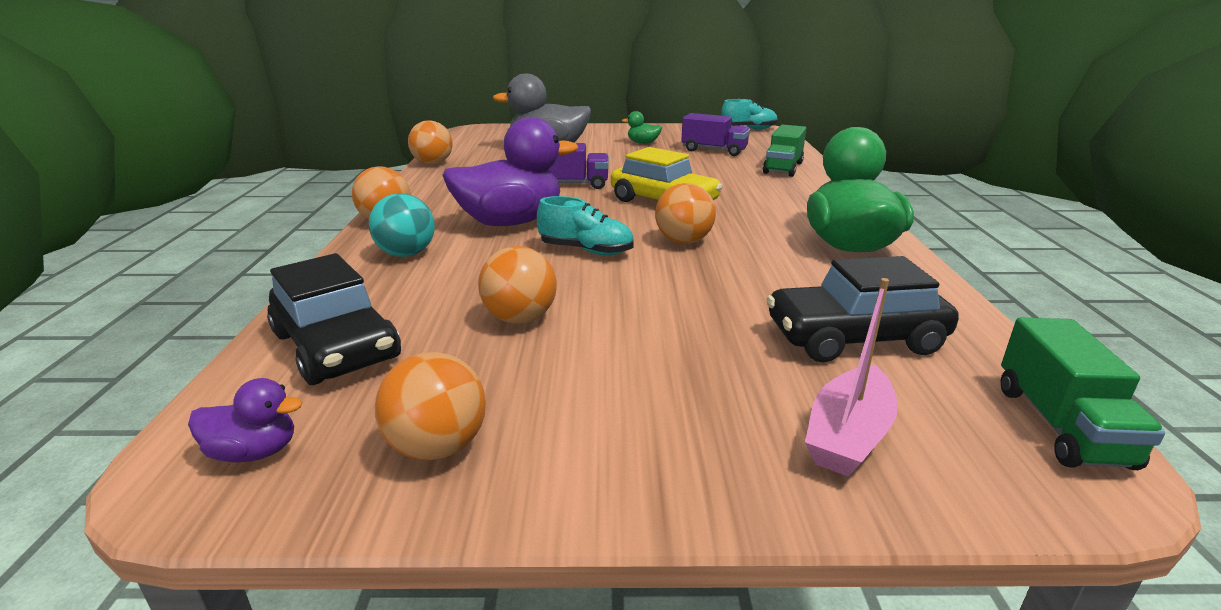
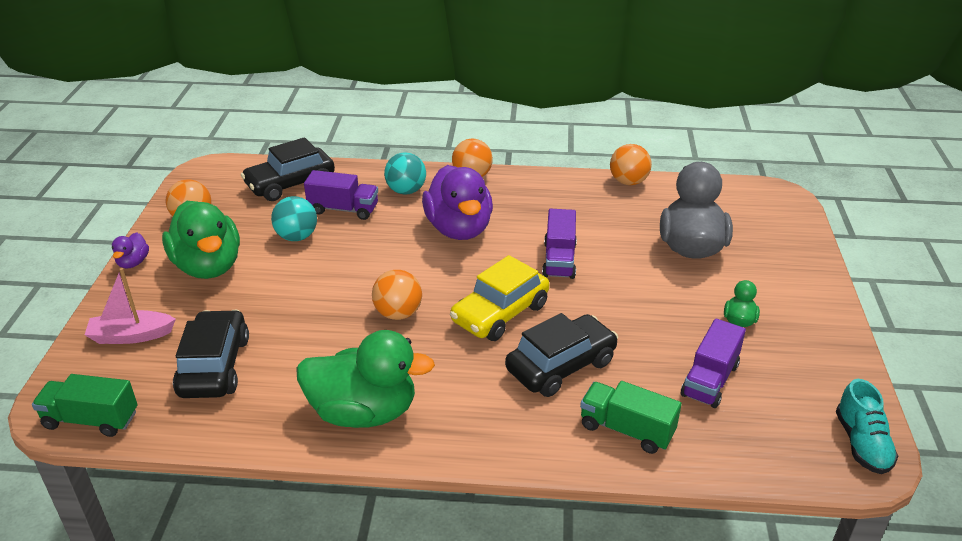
camera: 95 degrees right, 10 degrees up
purple duck [188,378,302,462] -> purple duck moved to [112,232,149,269]
orange ball [478,246,557,324] -> turquoise ball [271,196,317,241]
turquoise shoe [537,196,634,255] -> none
pink boat [805,278,898,476] -> pink boat turned 45 degrees counterclockwise [85,268,176,344]
none -> green duck [162,201,240,279]
none -> purple truck [304,170,378,220]
none -> black car [505,313,618,397]

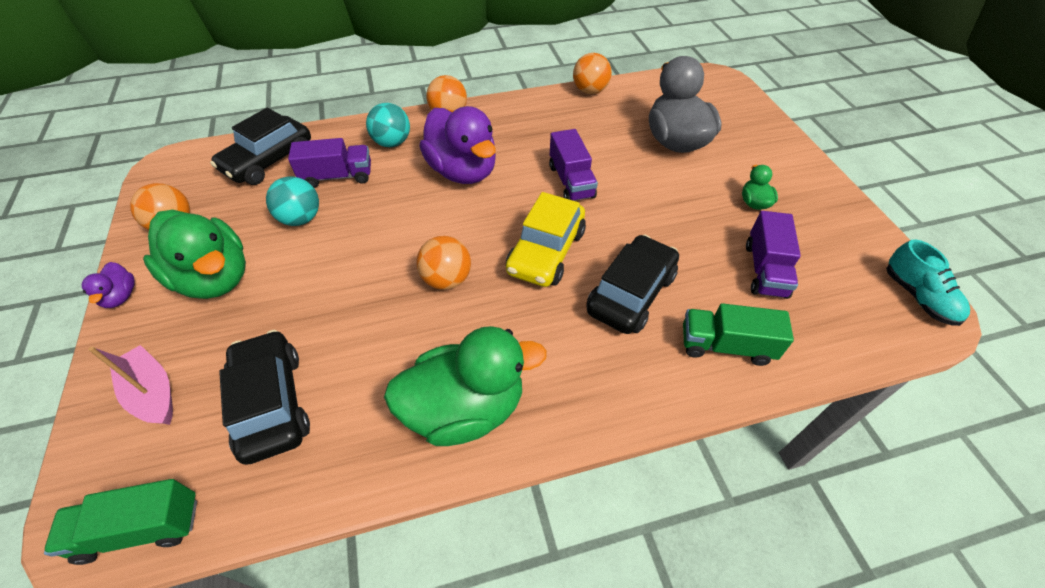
camera: 20 degrees left, 15 degrees up
pink boat [85,268,176,344] -> pink boat turned 75 degrees clockwise [88,345,173,425]

